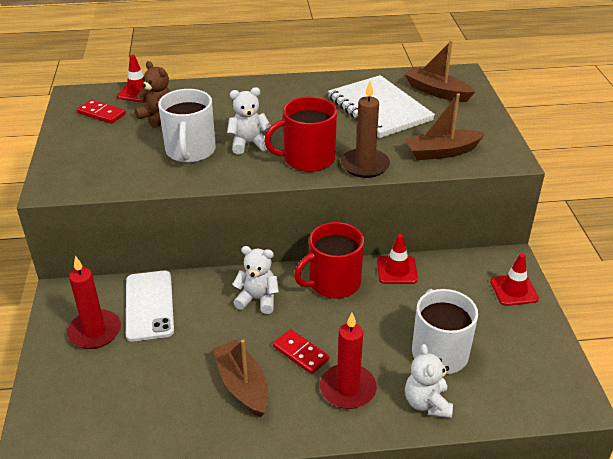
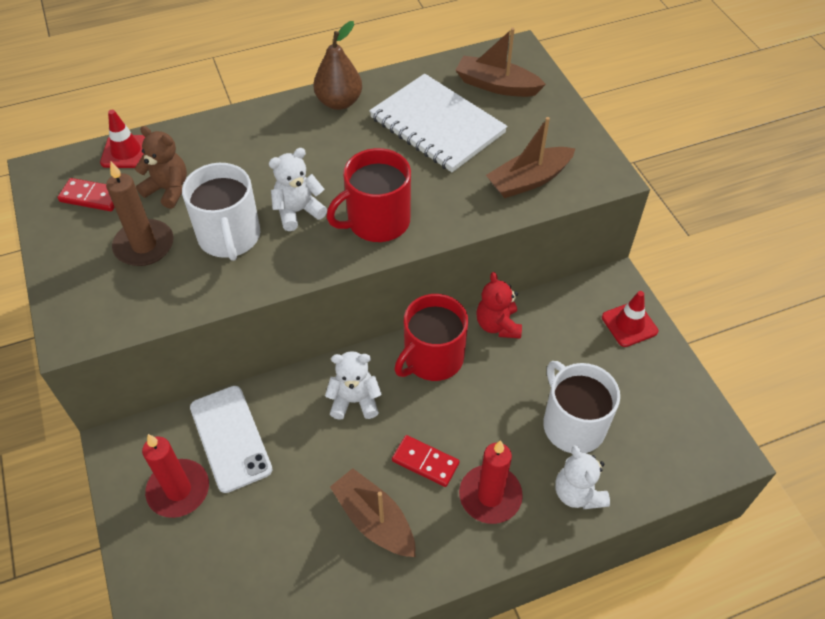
camera: 15 degrees left, 15 degrees up
brown candle [341,81,390,178] -> brown candle moved to [106,162,174,266]
red traffic cone [377,234,418,284] -> red teddy bear [476,272,522,339]
none -> brown pear [313,21,362,110]

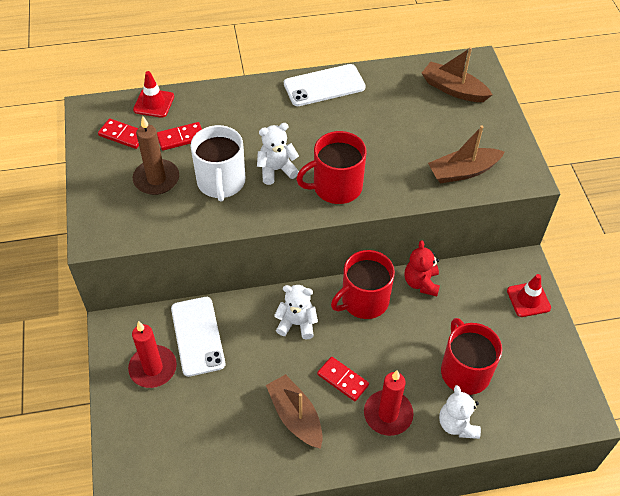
camera: 10 degrees right, 0 degrees up
brown teddy bear [135,126,187,209] -> red domino [157,122,202,151]
brown pear [313,21,362,110] -> white phone [284,64,366,106]
white notebook [369,73,507,172] -> none
white mug [543,361,620,453] -> red mug [441,318,502,395]

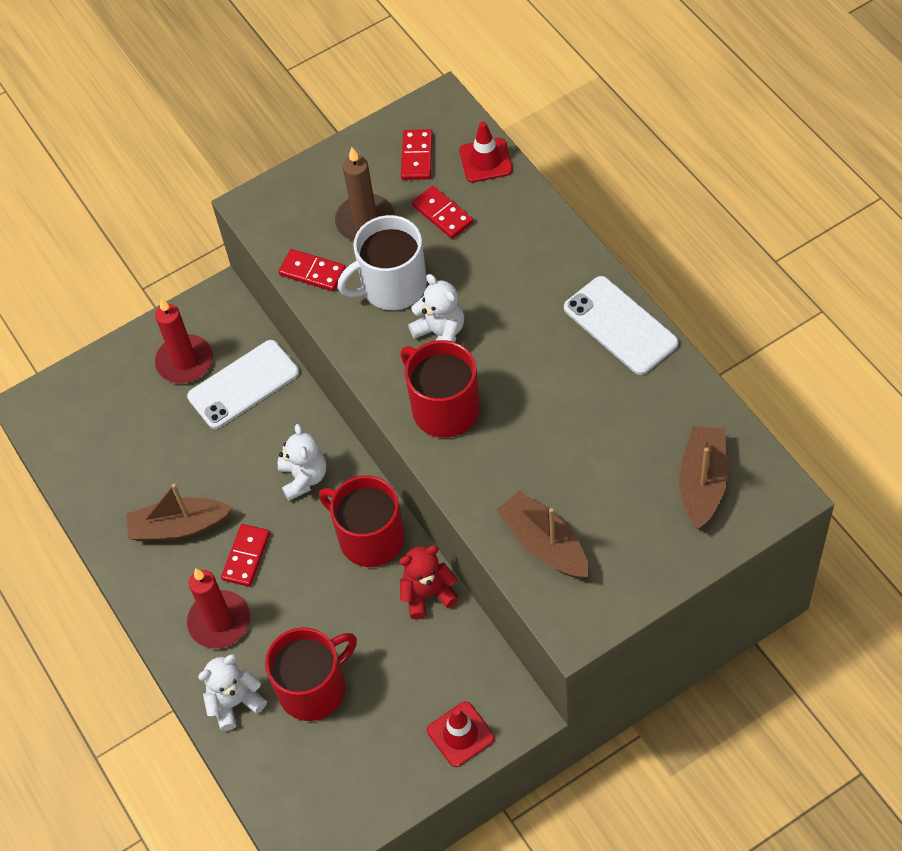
camera: 75 degrees right, 5 degrees up
brown boat [266,374,323,449] -> brown boat turned 135 degrees counterclockwise [126,484,233,541]
none -> red domino [278,249,346,291]

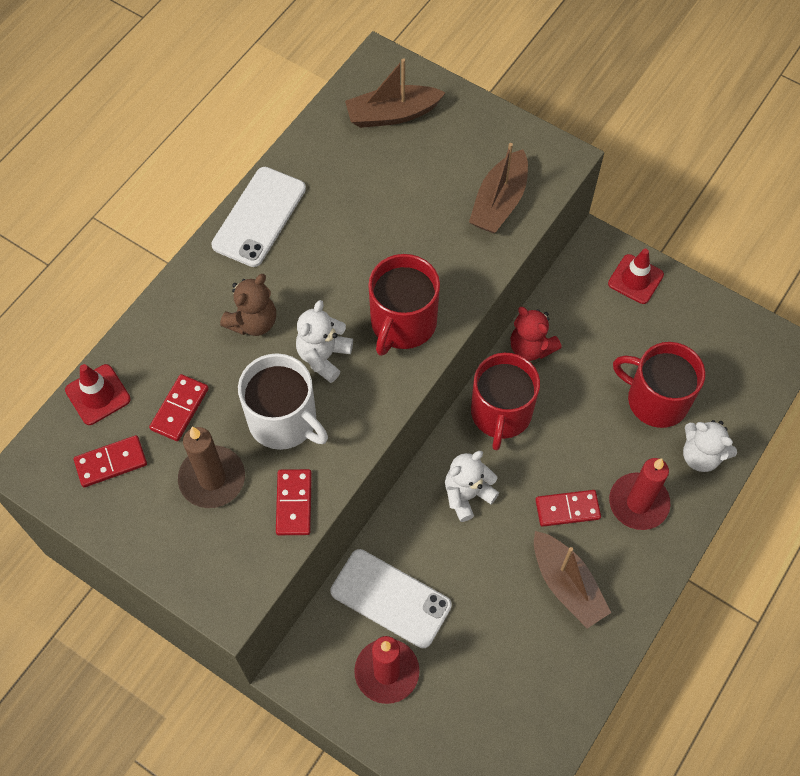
camera: 120 degrees left, 5 degrees up
none -> brown teddy bear [220,274,276,336]

